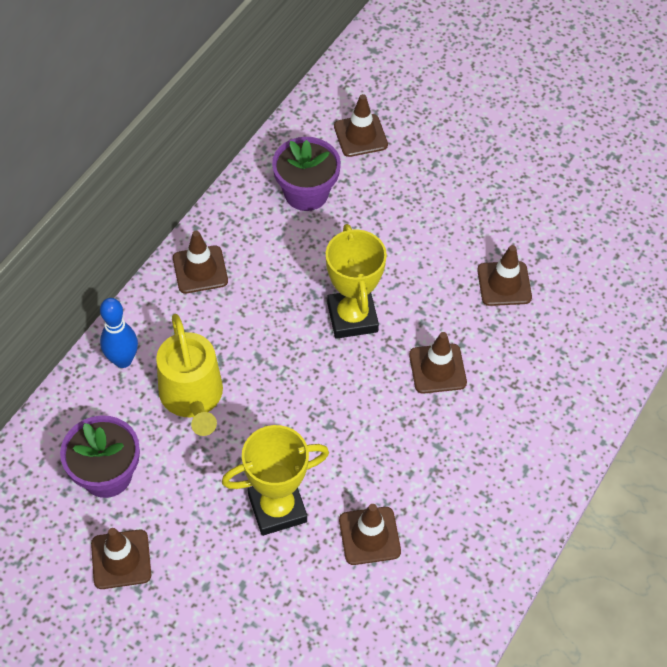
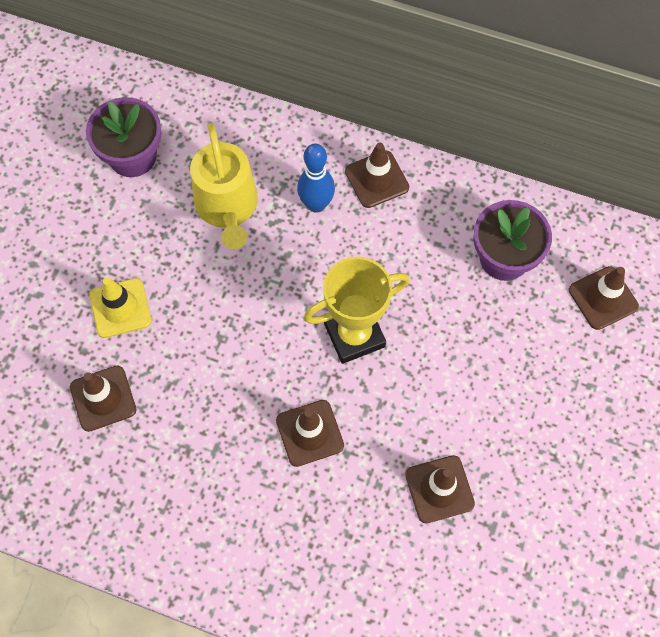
camera: 80 degrees right, 10 degrees up
brown traffic cone [91,528,151,589] -> none
blue bowling pin [100,298,138,368] -> blue bowling pin moved to [297,143,335,213]
yellow watering can [156,314,223,436] -> yellow watering can turned 75 degrees counterclockwise [190,123,258,249]
yellow trophy [222,425,329,536] -> yellow traffic cone [89,277,151,338]

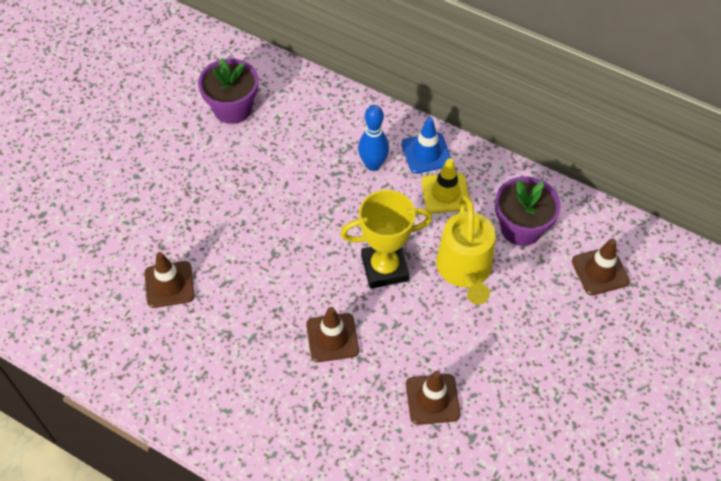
camera: 10 degrees right, 10 degrees down
yellow traffic cone [89,277,151,338] -> yellow traffic cone moved to [422,158,469,213]
yellow watering can [190,123,258,249] -> yellow watering can moved to [436,195,495,305]
brown traffic cone [345,142,409,208] -> blue traffic cone [402,117,452,174]

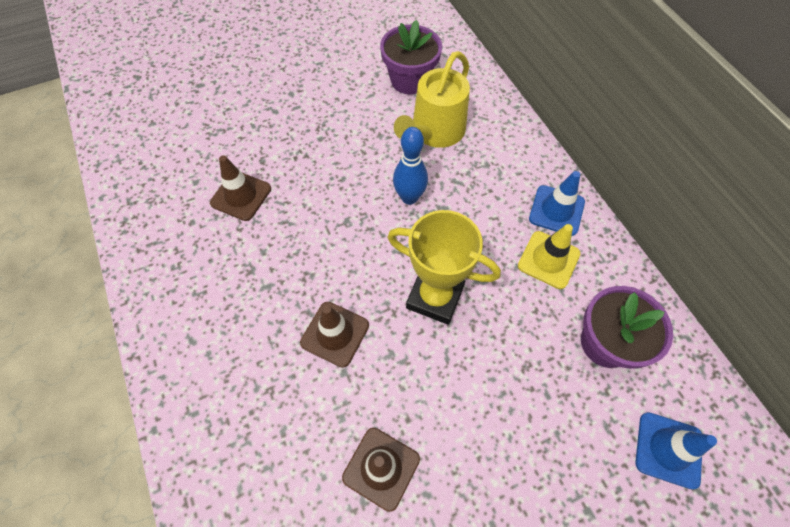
camera: 35 degrees right, 5 degrees up
blue bowling pin [358,105,389,171] -> blue bowling pin moved to [393,127,428,205]
yellow watering can [436,195,495,305] -> yellow watering can moved to [394,51,470,148]
brown traffic cone [572,238,630,296] -> blue traffic cone [635,412,717,489]

